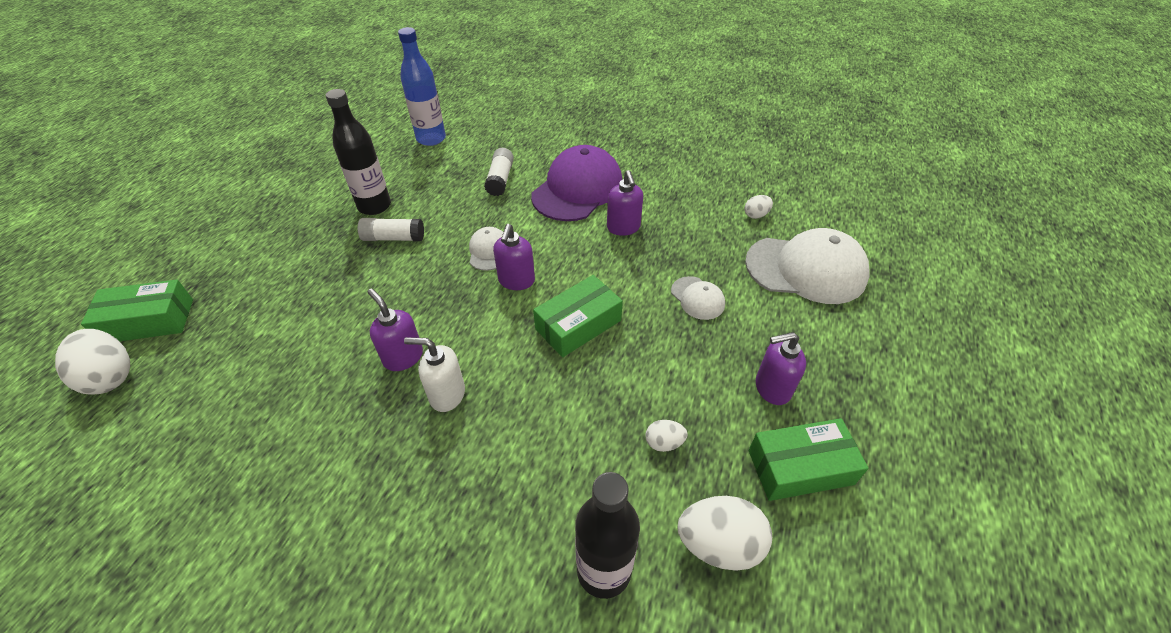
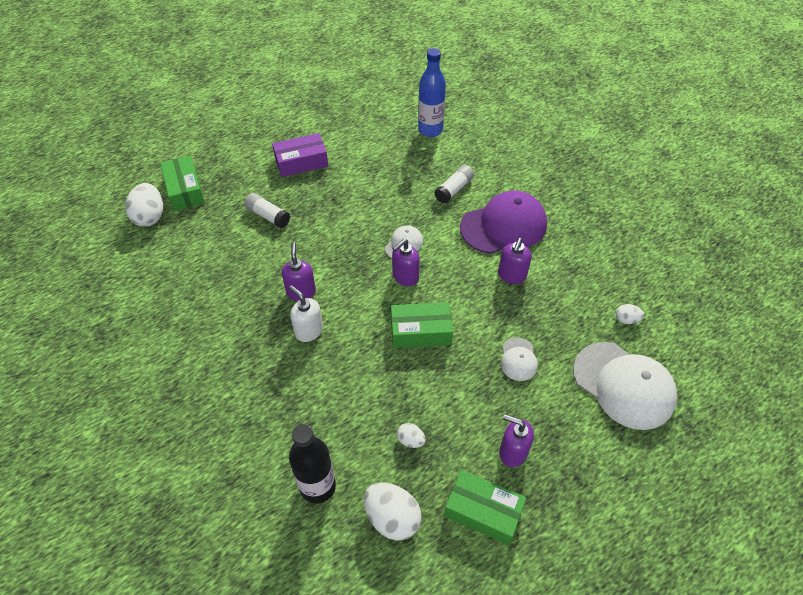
camera: 35 degrees right, 5 degrees up
green box [81,280,193,341] -> green box turned 45 degrees clockwise [160,156,205,211]
black bottle [326,89,391,215] -> none
white glue stick [358,218,424,241] -> white glue stick moved to [244,193,290,228]
none -> purple box [272,133,328,177]

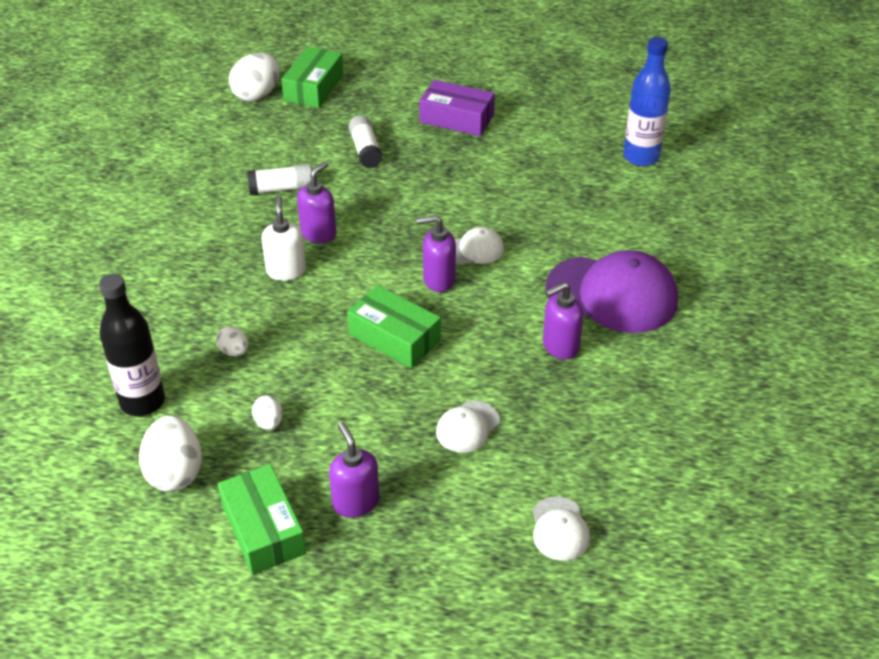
camera: 40 degrees right, 10 degrees down
white glue stick [434,165,474,204] -> white glue stick moved to [247,164,312,195]
white cap [573,342,677,430] -> white cap [532,496,590,561], size x0.48
white egg [616,304,644,324] -> white egg moved to [216,326,248,357]

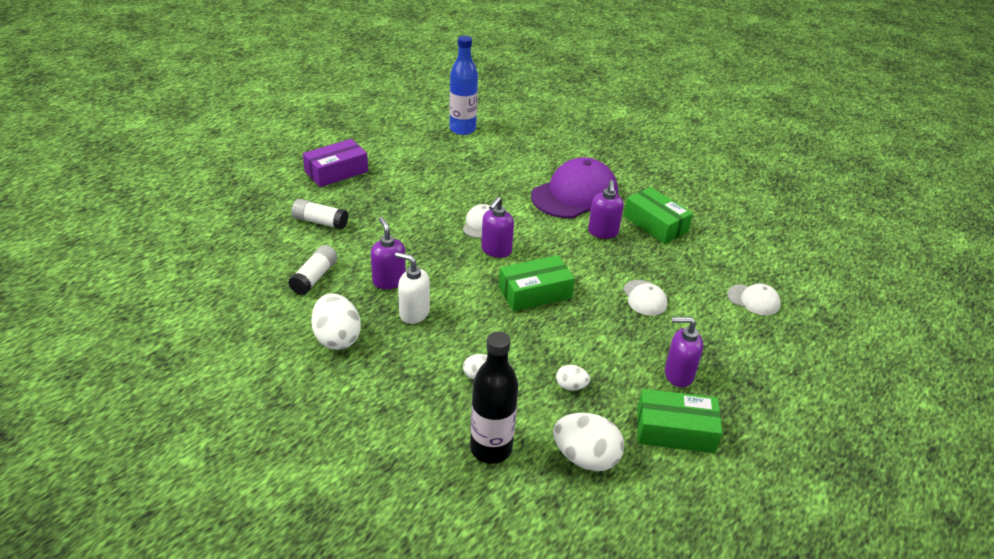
camera: 60 degrees left, 5 degrees down
white egg [229,53,279,101] -> white egg moved to [311,293,361,350]
green box [281,47,343,108] -> green box moved to [624,187,693,244]

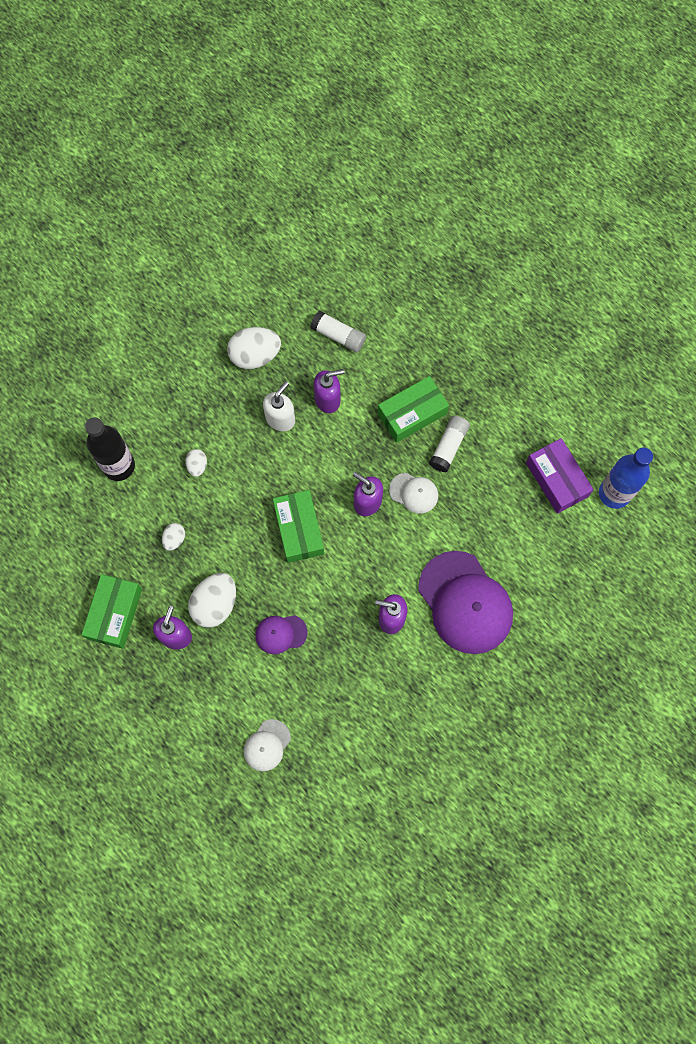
camera: 100 degrees right, 35 degrees up
white glue stick [291,199,348,230] -> white glue stick moved to [429,415,470,473]
purple box [303,139,368,187] -> purple box moved to [526,438,594,514]
white egg [553,413,624,471] -> white egg moved to [188,573,236,628]
white cap [623,280,667,316] -> purple cap [255,615,307,654]
green box [624,187,693,244] -> green box moved to [378,376,449,443]

